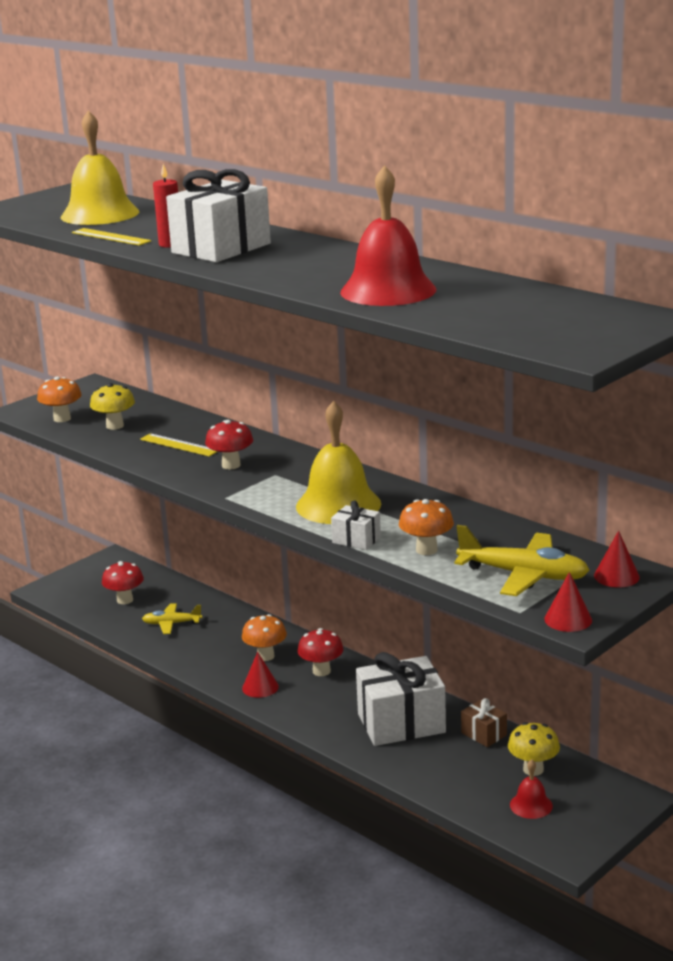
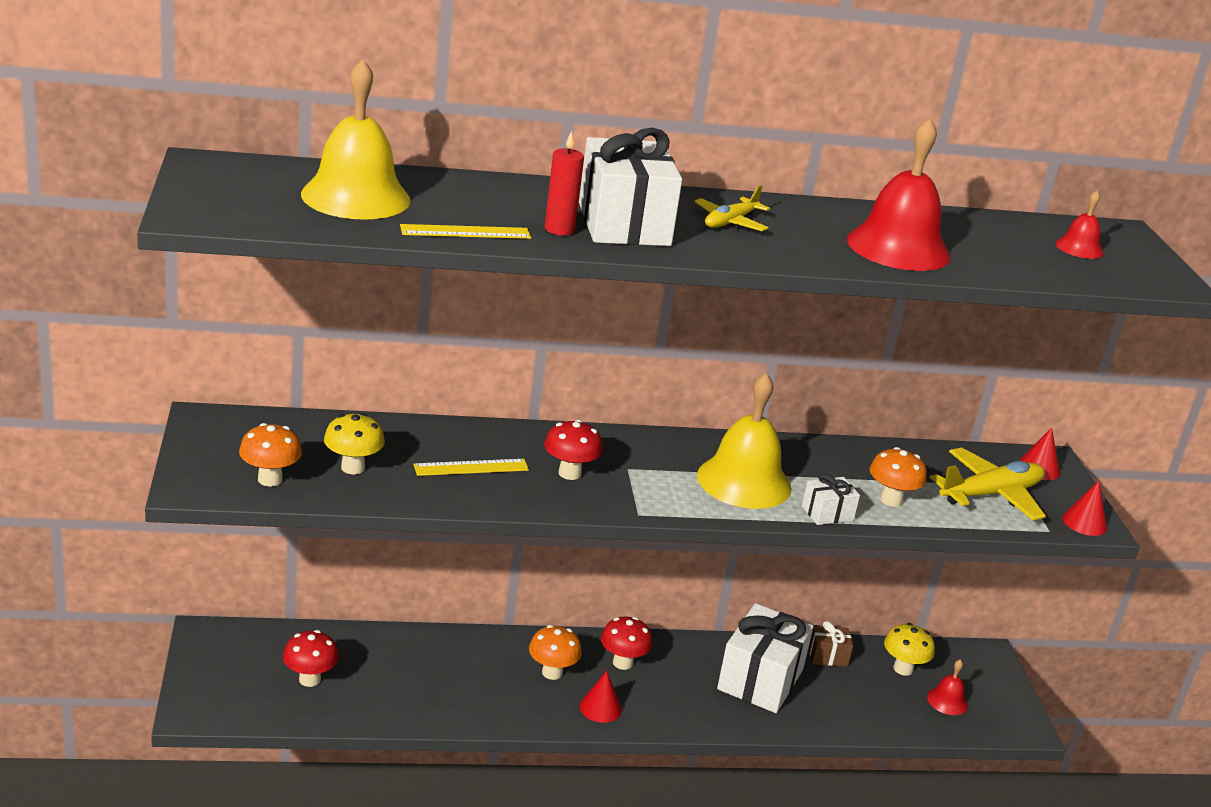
camera: 55 degrees left, 5 degrees up
yellow plane [142,603,202,634] -> yellow plane moved to [694,185,770,231]
none -> red bell [1055,191,1104,259]

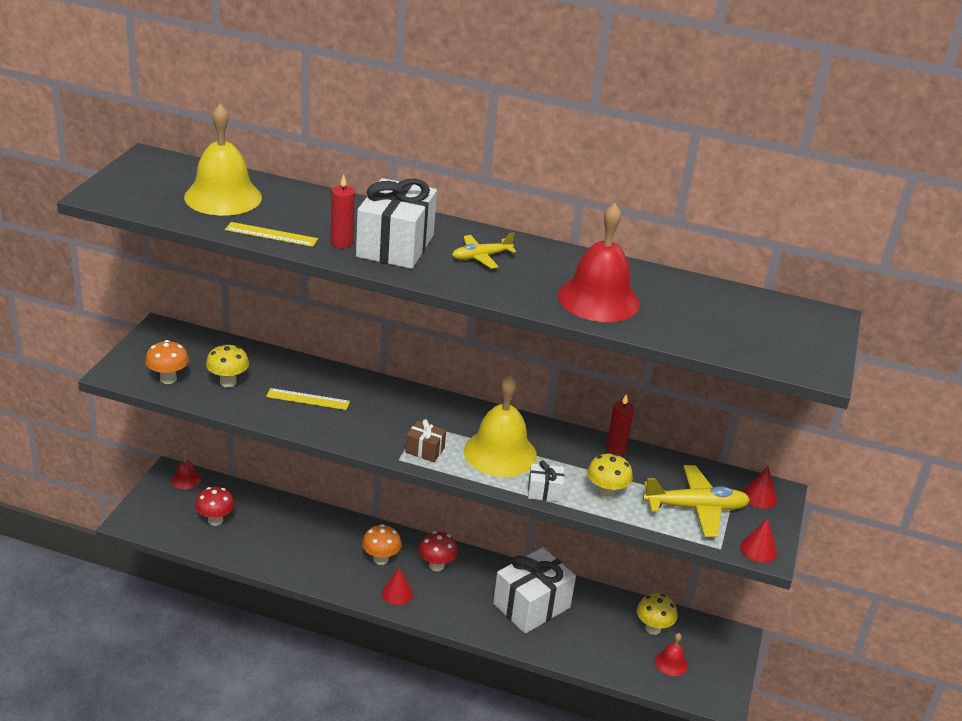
camera: 25 degrees right, 5 degrees up
red mushroom [544,420,603,480] -> none
brown gift [809,621,853,667] -> brown gift moved to [405,419,446,462]
orange mushroom [870,447,927,507] -> yellow mushroom [587,453,633,500]
red bell [1055,191,1104,259] -> red bell moved to [171,450,201,489]
none -> red candle [606,394,634,455]

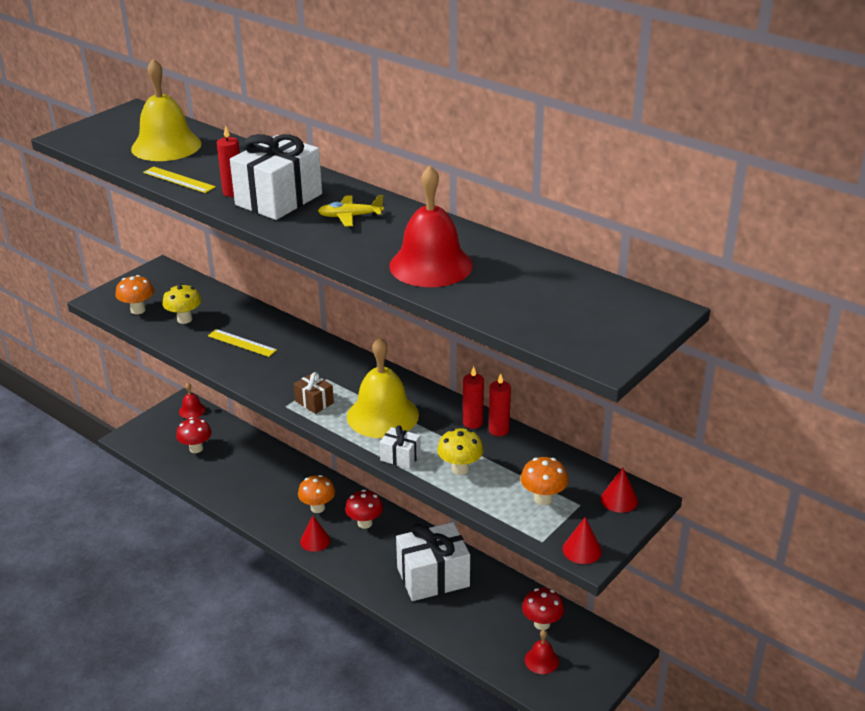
camera: 25 degrees right, 0 degrees up
yellow mushroom [637,593,677,635] -> red mushroom [522,588,564,630]
yellow plane [643,465,750,537] -> orange mushroom [520,457,569,505]
none -> red candle [463,366,484,429]

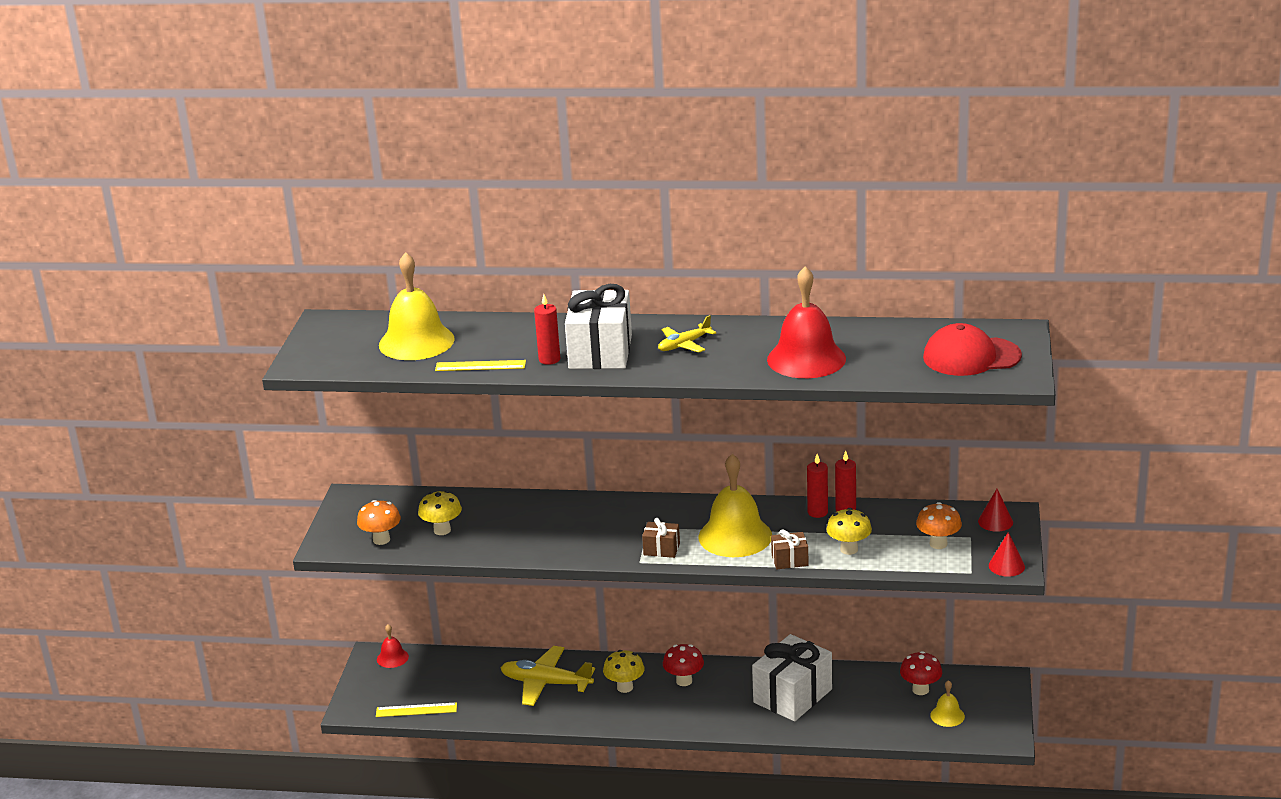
camera: 30 degrees left, 5 degrees down
red mushroom [176,417,212,453] -> none
yellow ruler [208,329,277,357] -> yellow ruler moved to [376,702,457,717]
orange mushroom [298,475,335,513] -> yellow mushroom [603,650,645,693]
red cone [300,516,330,552] -> none
white gift [380,425,421,469] -> brown gift [771,529,809,569]
red bell [525,630,559,674] -> yellow bell [930,680,965,727]
none -> yellow plane [501,646,595,706]
none -> red cap [923,323,1022,376]

